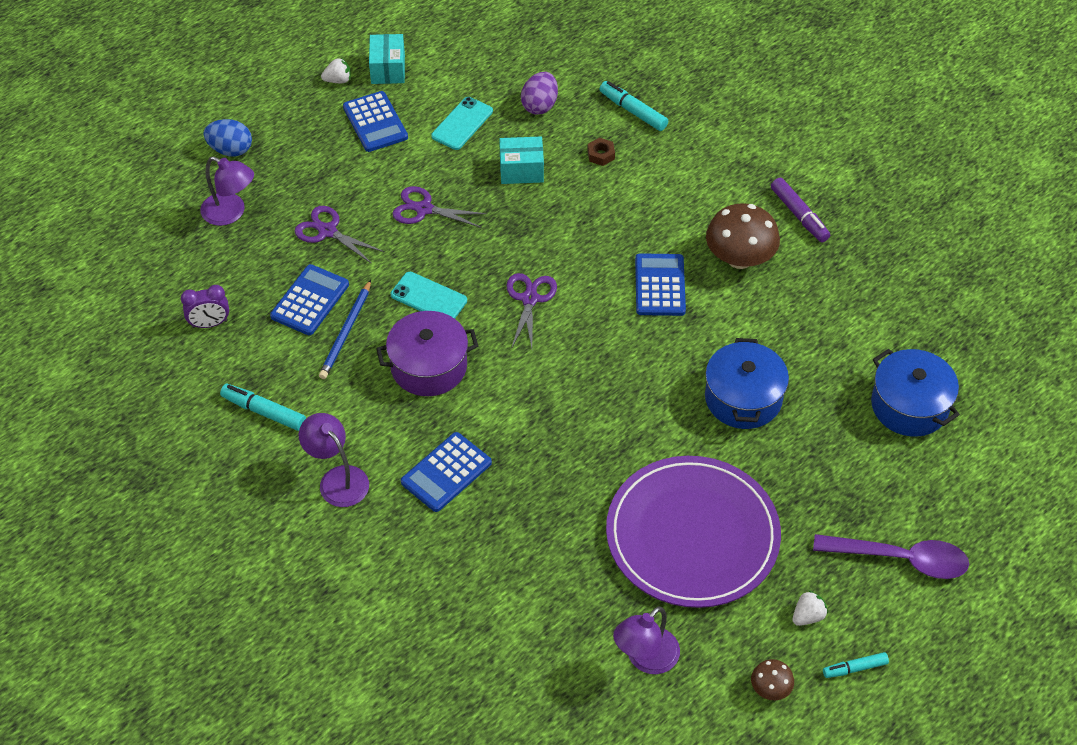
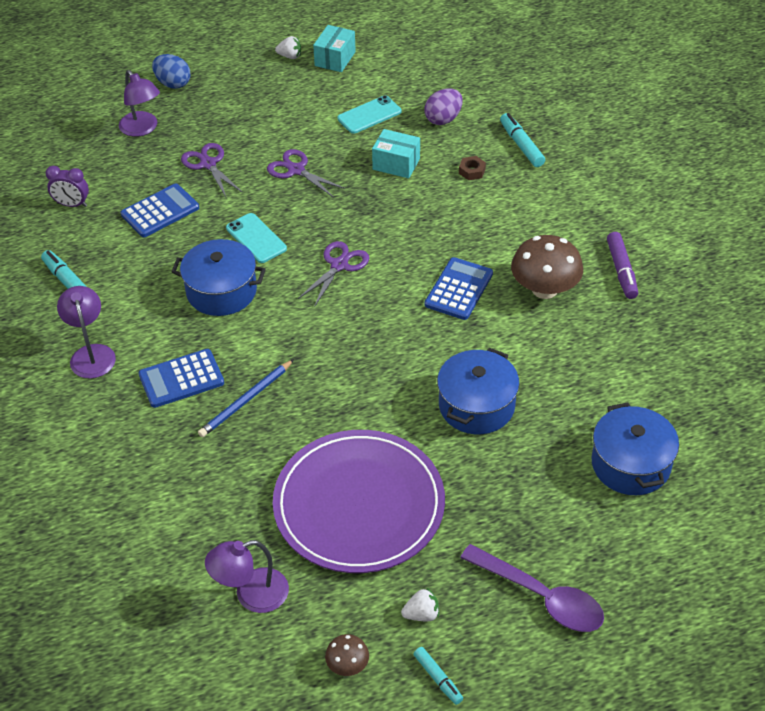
camera: 25 degrees right, 5 degrees down
blue pencil [319,280,371,379] -> blue pencil moved to [198,359,294,437]
blue calculator [343,91,408,152] -> none
purple pot [376,311,478,396] -> blue pot [172,239,266,316]
turquoise marker [823,652,889,678] -> turquoise marker turned 135 degrees counterclockwise [414,647,463,705]

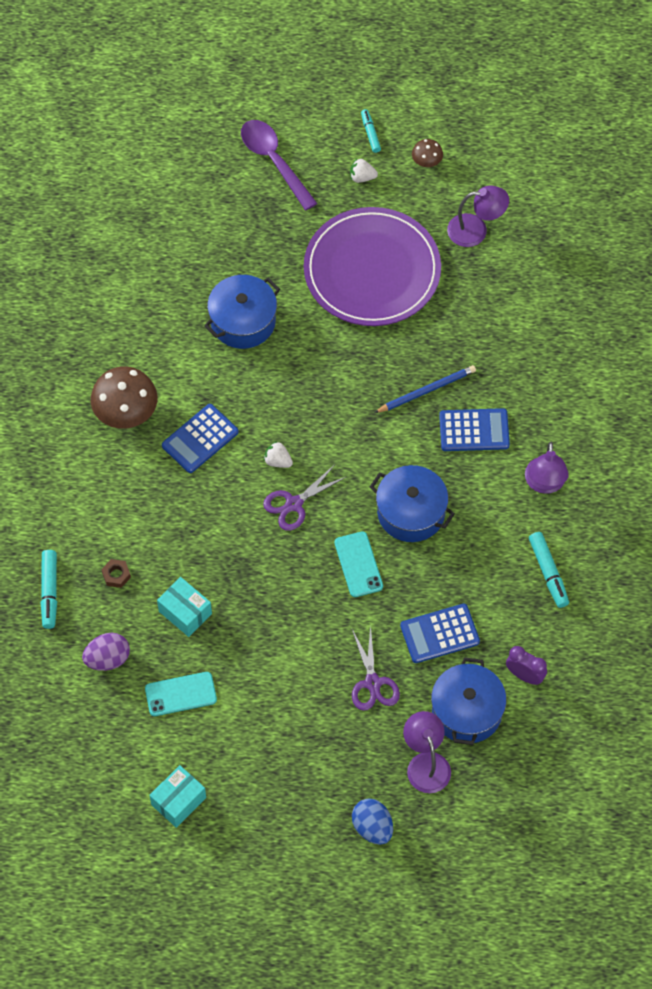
camera: 160 degrees left, 15 degrees up
purple scissors [267,149,346,198] -> none
white strawberry [275,36,301,59] -> white strawberry moved to [264,441,293,468]
blue pot [592,402,679,495] -> blue pot moved to [431,657,506,745]
purple marker [607,232,638,299] -> none

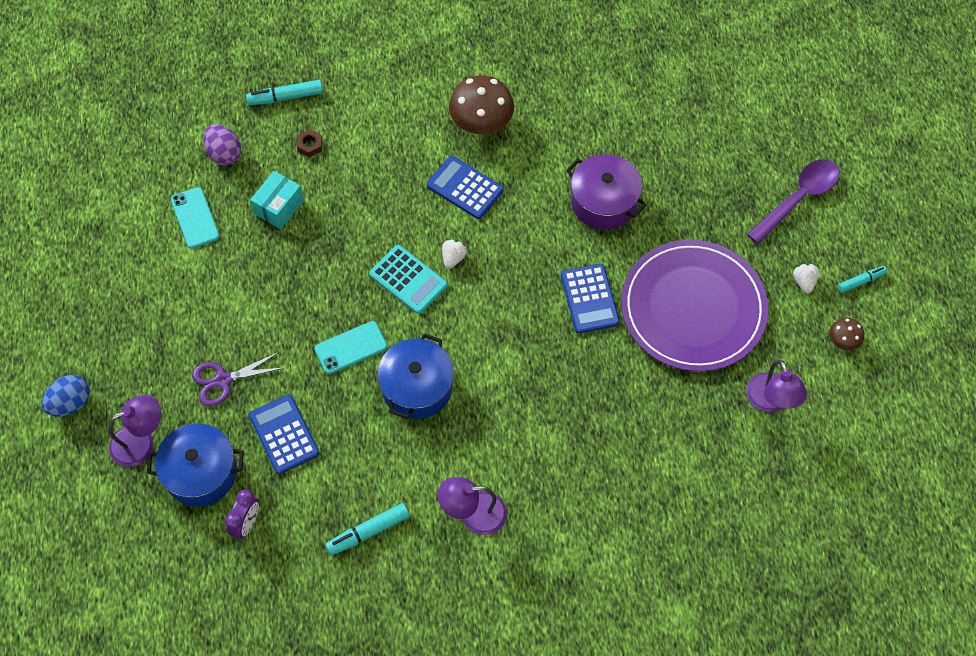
camera: 80 degrees right, 0 degrees up
turquoise box [149,765,206,828] -> none
blue pot [204,275,280,349] -> purple pot [566,154,646,230]
purple scissors [263,465,346,531] -> turquoise calculator [369,245,448,314]
blue pencil [374,365,476,413] -> none
blue calculator [439,408,510,451] -> blue calculator moved to [561,264,620,333]

